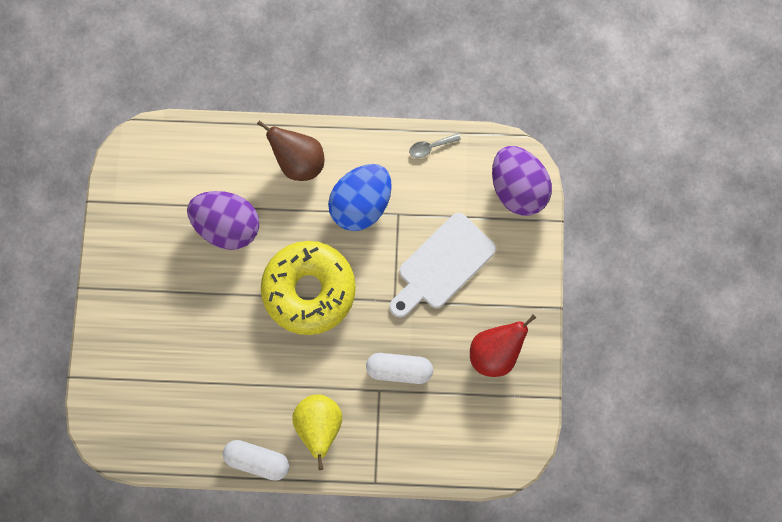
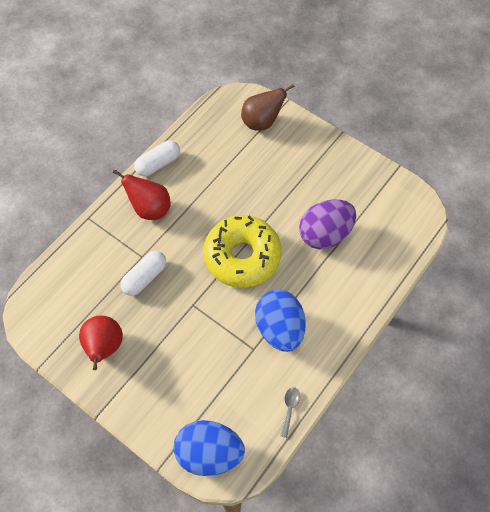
camera: 125 degrees right, 15 degrees down
brown pear [257,120,325,181] -> brown pear moved to [241,84,295,131]
yellow pear [292,394,342,470] -> red pear [113,169,171,220]
white cutting board [390,213,496,318] -> none
purple egg [492,146,552,216] -> blue egg [173,420,245,476]

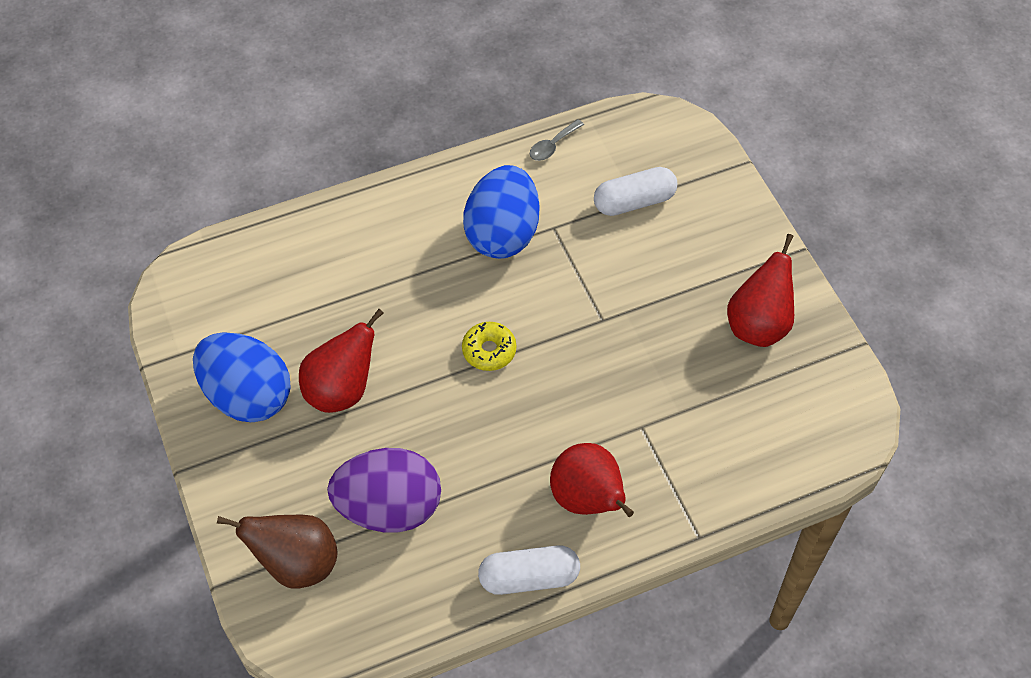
camera: 150 degrees left, 5 degrees down
white capsule [120,251,166,296] -> white capsule moved to [594,167,677,216]
blue egg [173,420,245,476] -> blue egg moved to [193,332,291,422]
yellow donut [203,215,281,288] -> yellow donut [462,322,516,371], size x0.41
purple egg [299,200,356,249] -> purple egg moved to [327,448,441,532]
none -> red pear [299,309,384,413]

